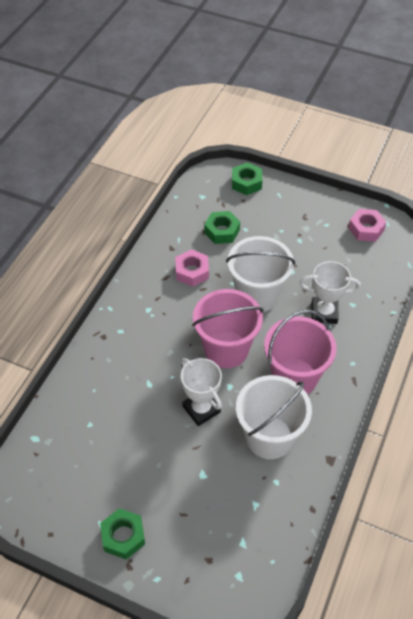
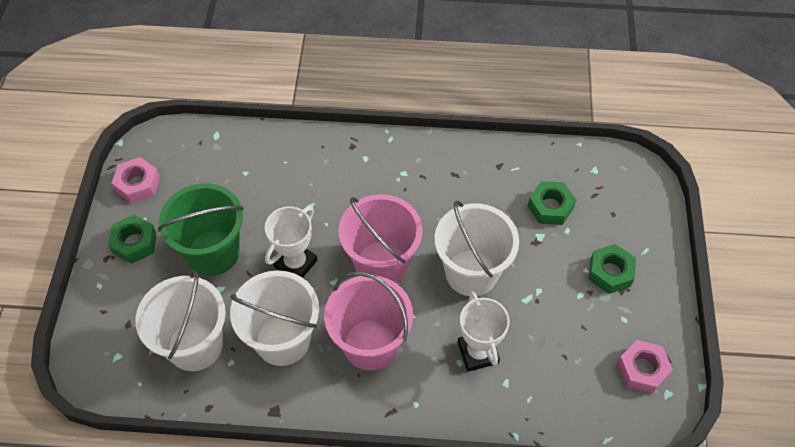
camera: 70 degrees right, 5 degrees up
pink nut [175,249,209,287] -> pink nut moved to [112,157,160,203]
green nut [232,162,262,195] -> green nut moved to [589,244,636,294]
none -> white bucket [135,272,226,371]
none -> green bucket [158,183,244,276]

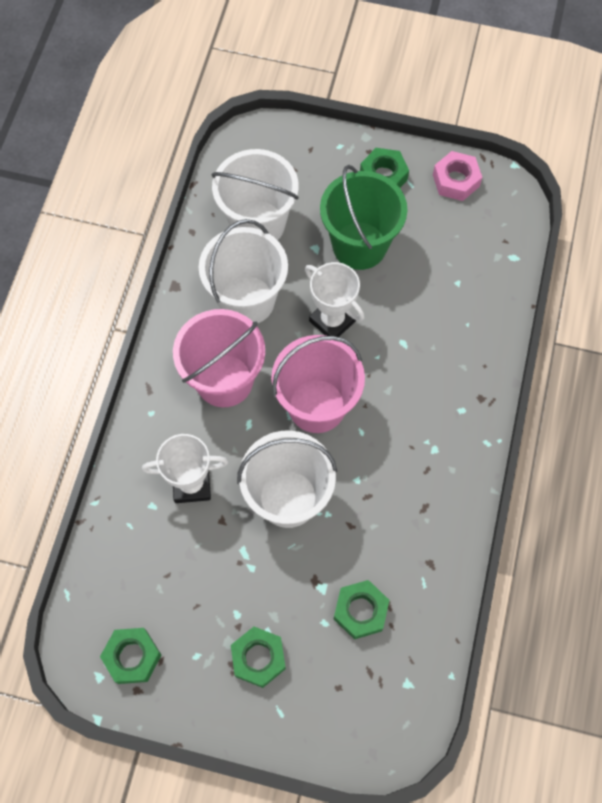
camera: 100 degrees right, 10 degrees up
pink nut [617,340,673,393] -> green nut [100,628,161,684]

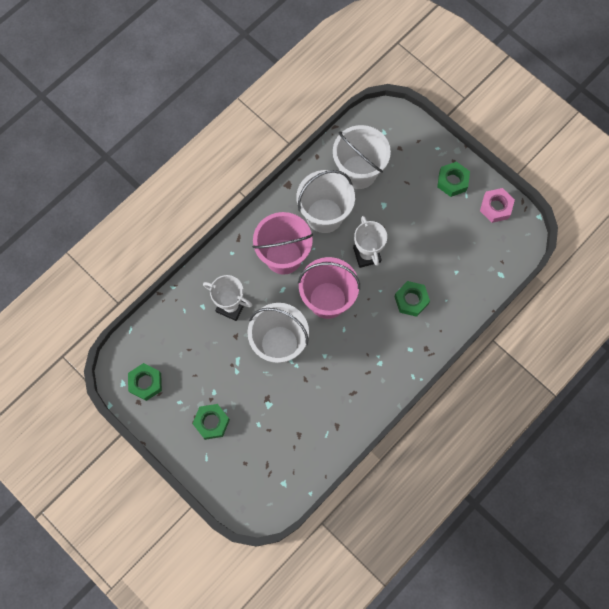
camera: 30 degrees right, 5 degrees up
green bucket [320,165,408,270] -> none
green nut [334,580,389,639] -> green nut moved to [394,281,430,317]

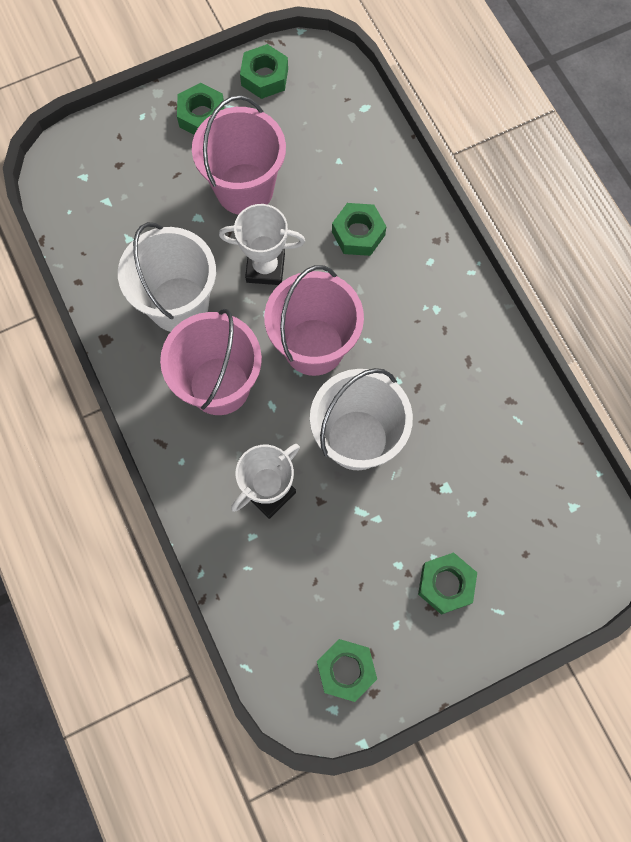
camera: 70 degrees left, 0 degrees up
white bucket [333,125,391,189] -> none
pink nut [480,188,515,223] -> green nut [240,44,288,99]
none -> pink bucket [192,95,286,215]

